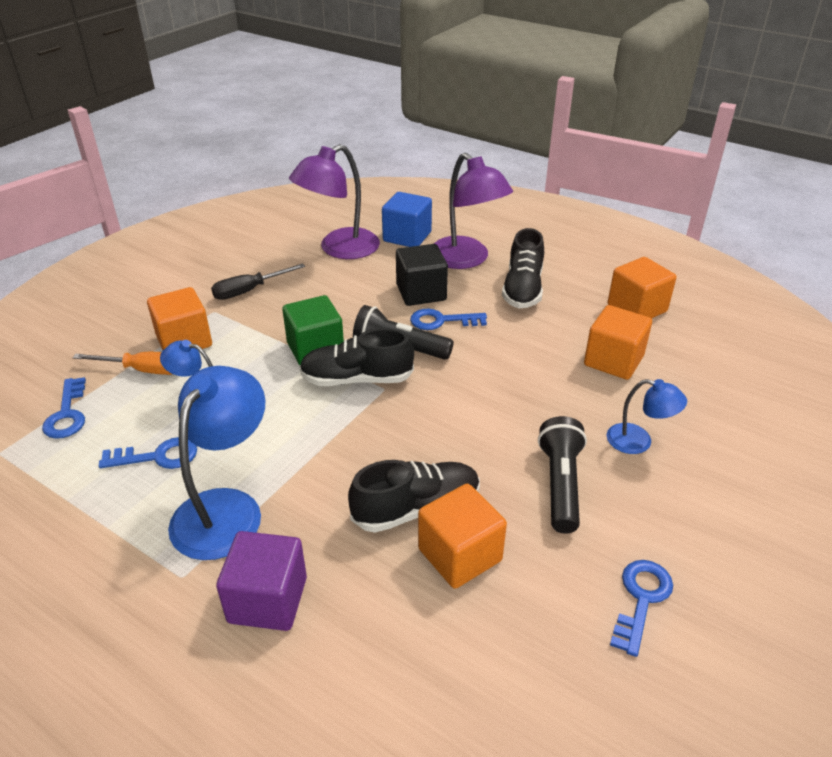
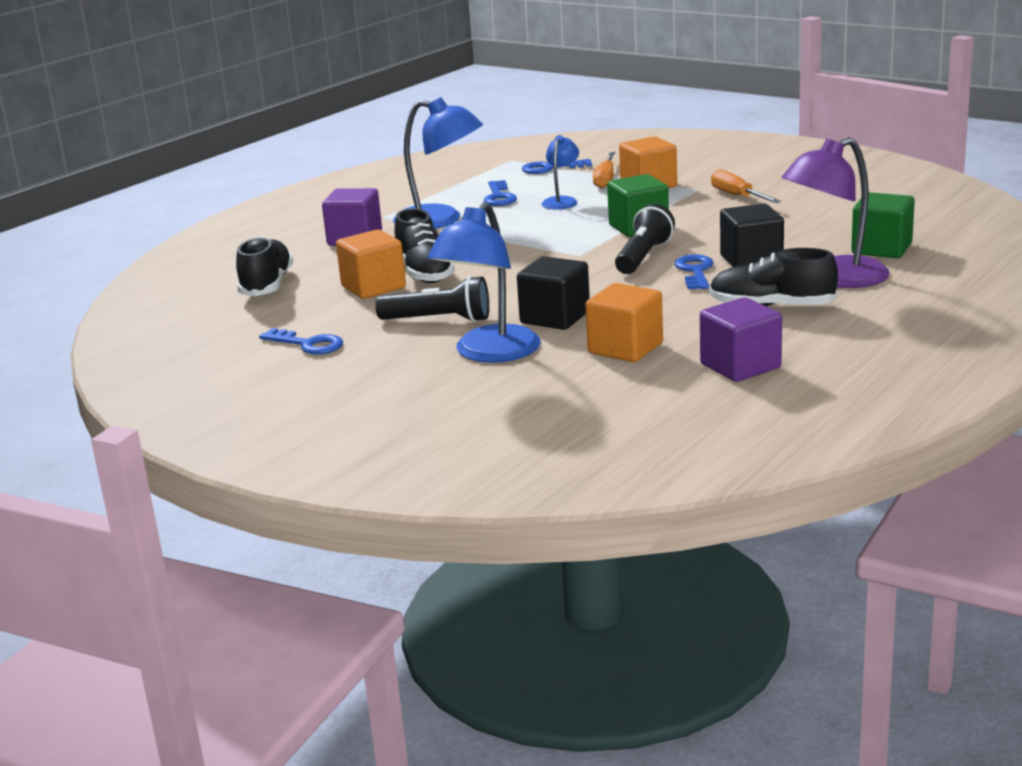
camera: 95 degrees right, 15 degrees down
black screwdriver [211,263,305,300] -> orange screwdriver [711,169,781,203]
purple lamp [289,144,380,259] -> none
black shoe [299,328,414,386] -> black shoe moved to [236,236,293,296]
blue cube [382,192,432,247] -> green cube [851,192,915,258]
blue lamp [607,379,687,454] -> blue lamp [427,202,541,363], size x1.85
orange cube [608,257,676,319] -> purple cube [700,297,782,382]
none -> black cube [517,256,590,330]

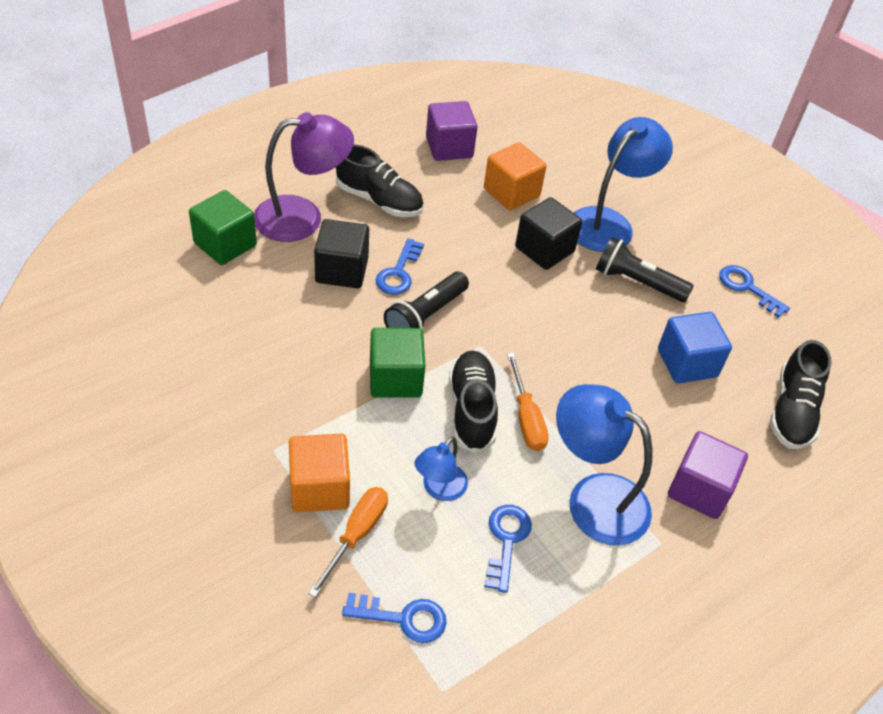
camera: 170 degrees left, 25 degrees up
orange cube [336,229,406,299] -> blue cube [658,312,732,384]
black shoe [394,208,455,283] -> black shoe moved to [449,351,498,453]
orange screwdriver [711,169,781,203] -> orange screwdriver moved to [507,353,549,451]

